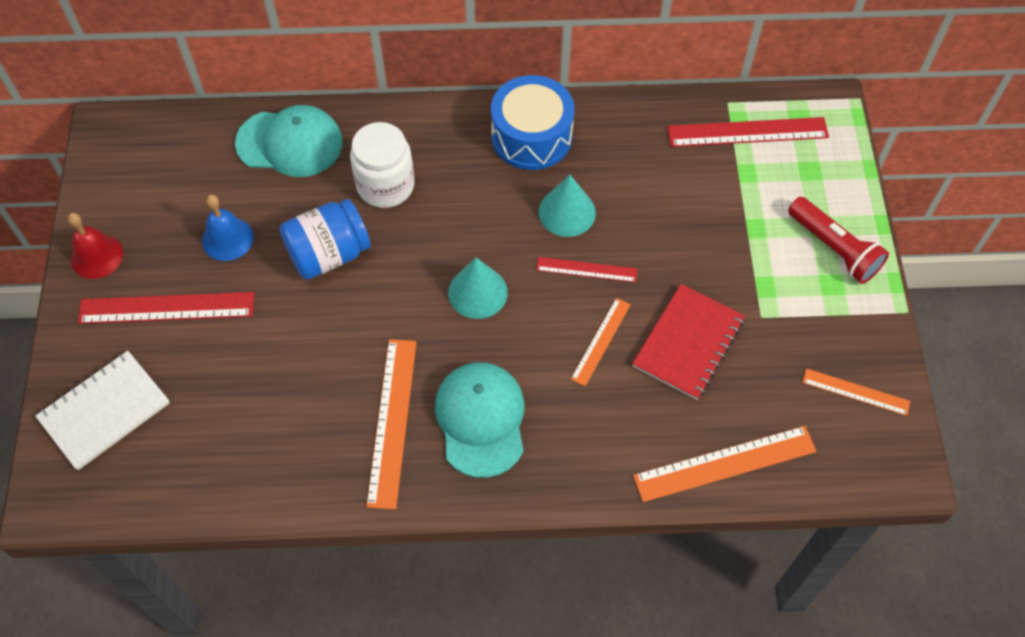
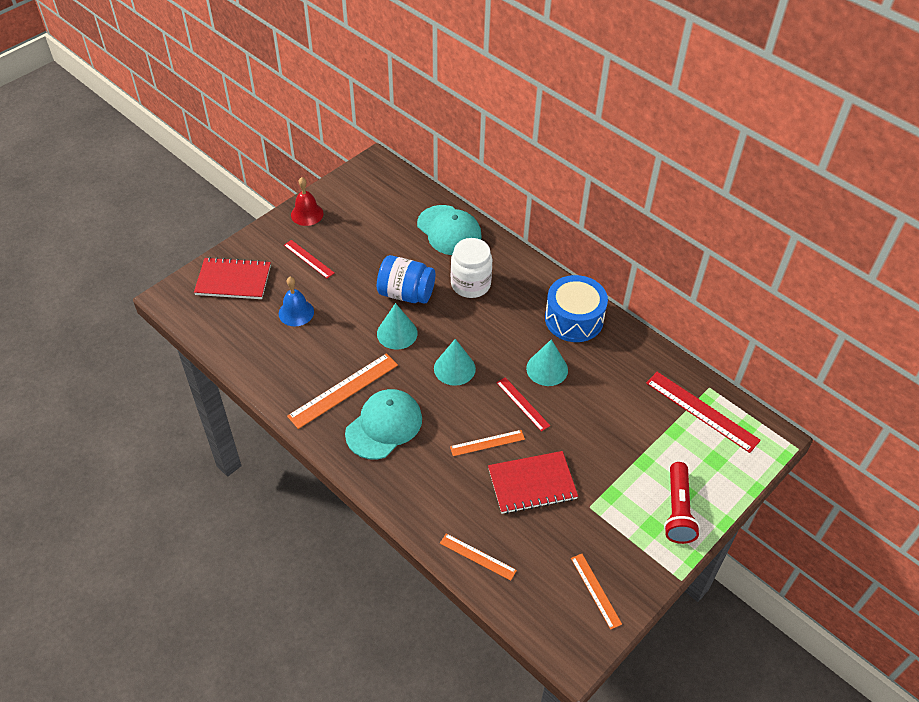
camera: 45 degrees right, 10 degrees down
white notebook [35,351,170,470] -> red notebook [194,257,271,299]
red ruler [78,292,254,324] -> red ruler [284,240,334,278], size x0.59
blue bell [202,195,254,261] -> blue bell moved to [279,277,314,326]
orange ruler [633,426,817,502] -> orange ruler [440,533,517,581], size x0.59
none -> turquoise cone [377,303,418,350]

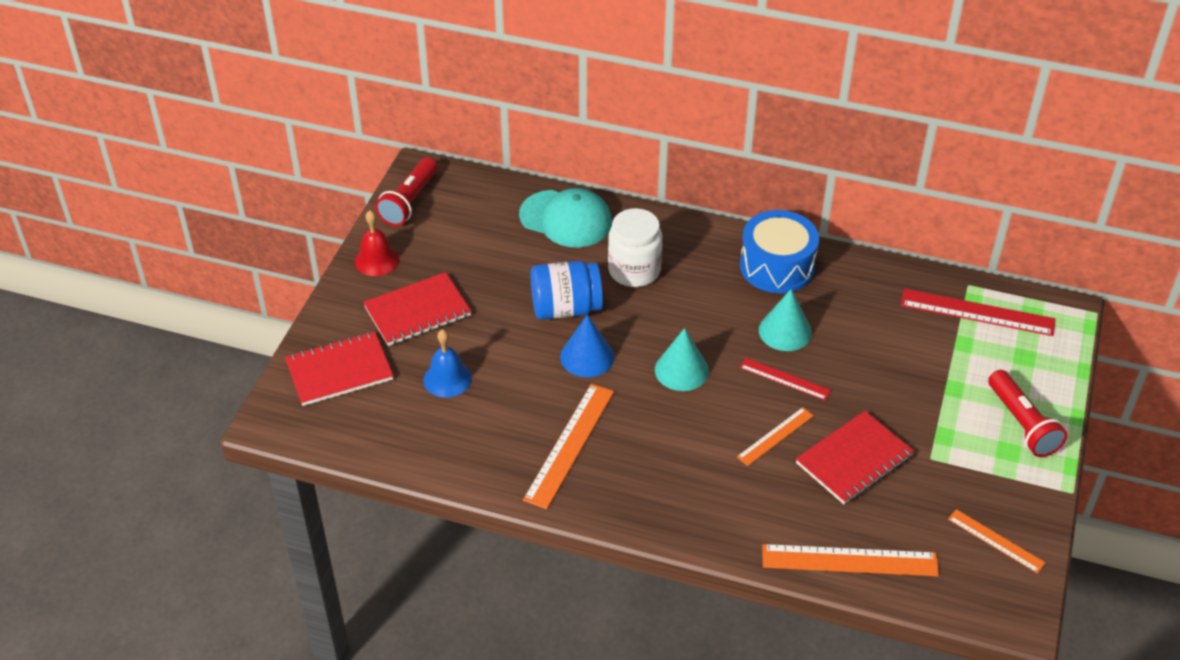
camera: 25 degrees left, 5 degrees down
red ruler [284,240,334,278] -> red notebook [363,272,472,346]
turquoise cap [345,389,422,460] -> none
turquoise cone [377,303,418,350] -> blue cone [560,315,614,377]
orange ruler [440,533,517,581] -> orange ruler [762,544,939,576], size x1.70
none -> red flashlight [375,157,438,226]

